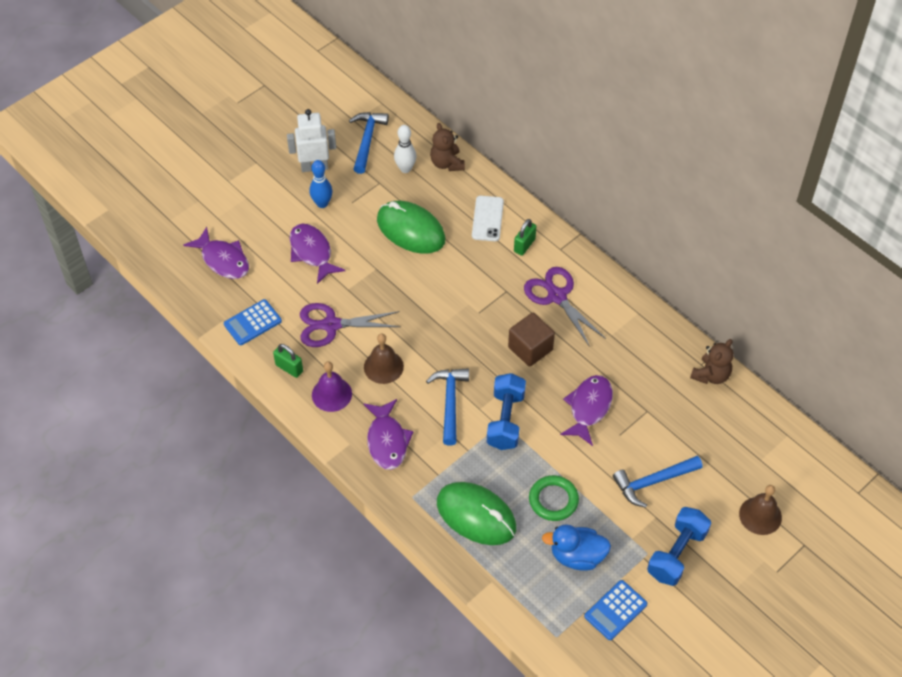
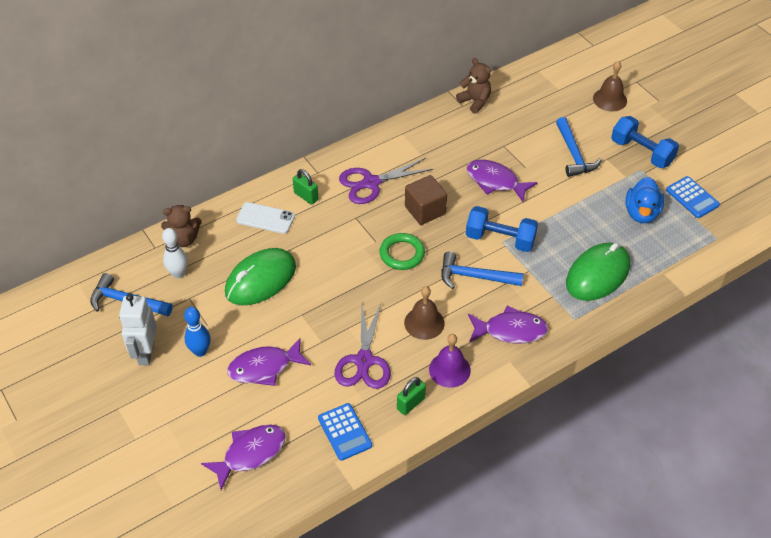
camera: 80 degrees left, 5 degrees down
green ring [529,475,579,521] -> green ring moved to [379,233,425,270]

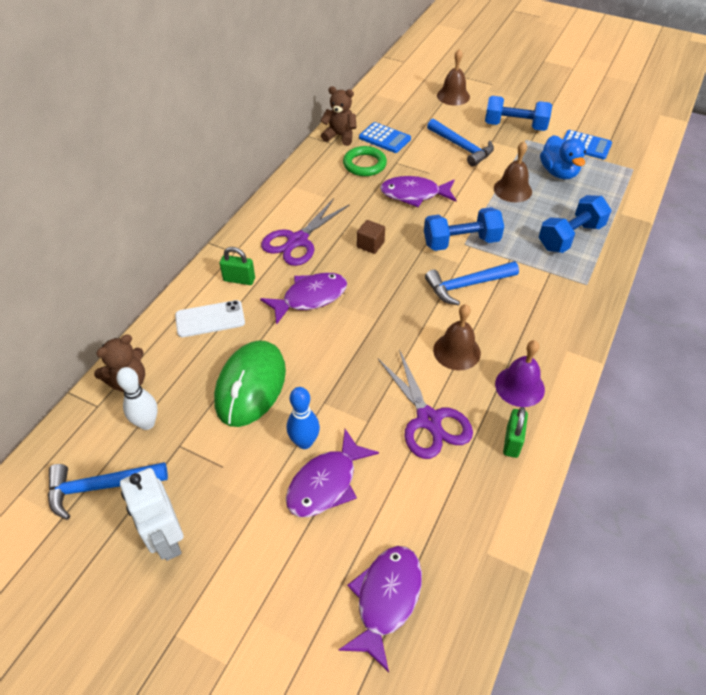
camera: 30 degrees left, 0 degrees up
blue bowling pin [184,307,211,357] -> blue bowling pin moved to [287,387,320,449]
blue calculator [318,403,372,461] -> blue calculator moved to [359,122,411,153]
green ring [379,233,425,270] -> green ring moved to [343,146,387,176]
brown cube [405,175,447,225] -> brown cube [357,220,385,254], size x0.62
purple fish [468,306,548,344] -> purple fish moved to [260,273,347,325]
green mouse [566,243,630,301] -> blue dumbbell [539,195,611,253]
none -> brown bell [494,141,532,202]

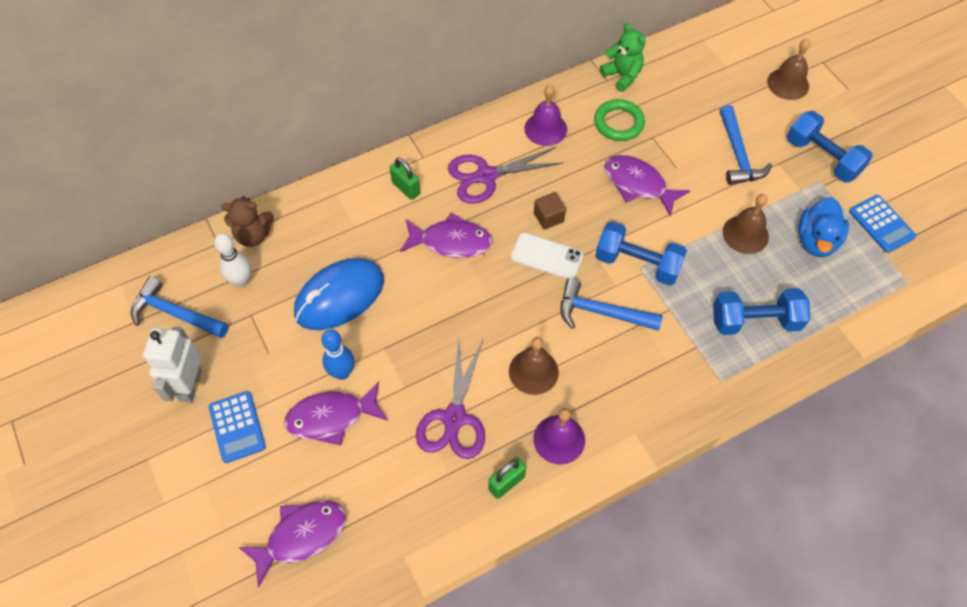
camera: 35 degrees right, 10 degrees up
white phone [175,300,245,337] -> white phone moved to [511,233,584,279]
green mouse [214,340,286,427] -> blue mouse [294,258,384,330]
brown teddy bear [320,86,357,146] -> green teddy bear [600,23,646,92]
blue calculator [359,122,411,153] -> blue calculator moved to [209,391,266,463]
none -> purple bell [524,85,567,146]

